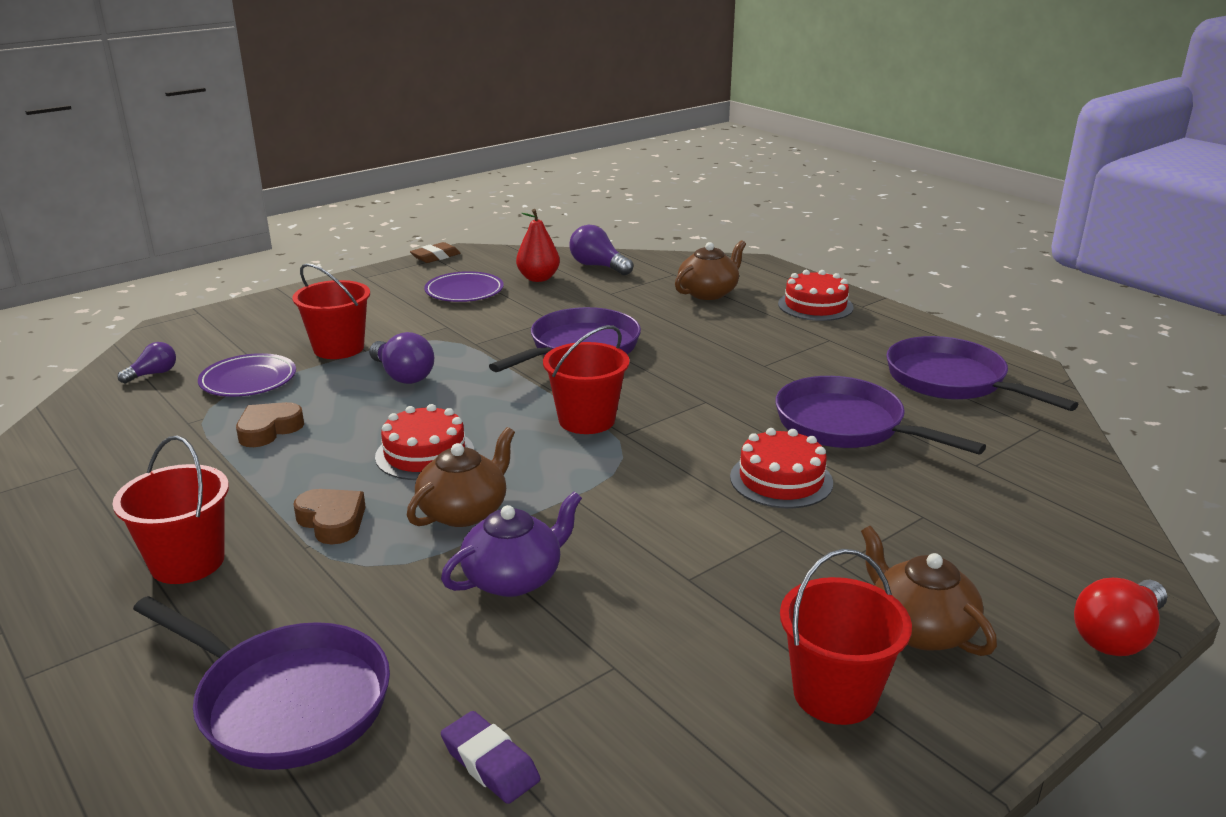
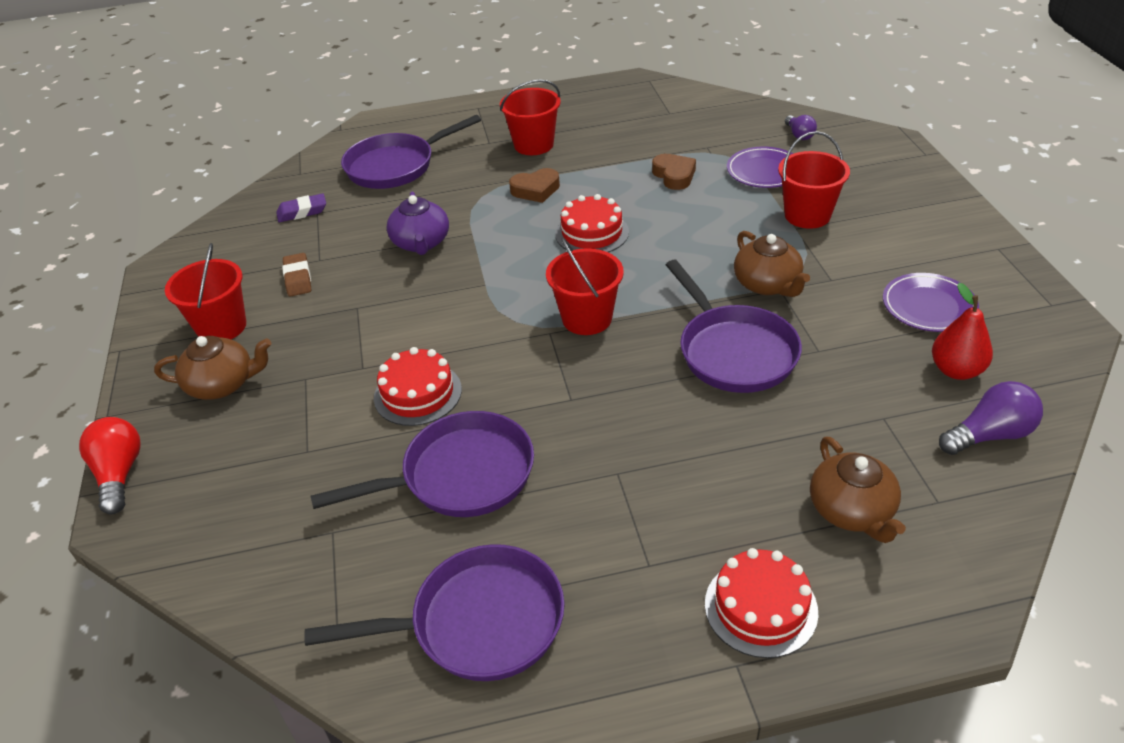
camera: 120 degrees right, 15 degrees up
purple light bulb [369,332,434,384] -> none
brown teapot [407,427,515,527] -> brown teapot moved to [734,231,810,297]
brown eraser [410,242,461,263] -> brown eraser moved to [282,253,311,297]

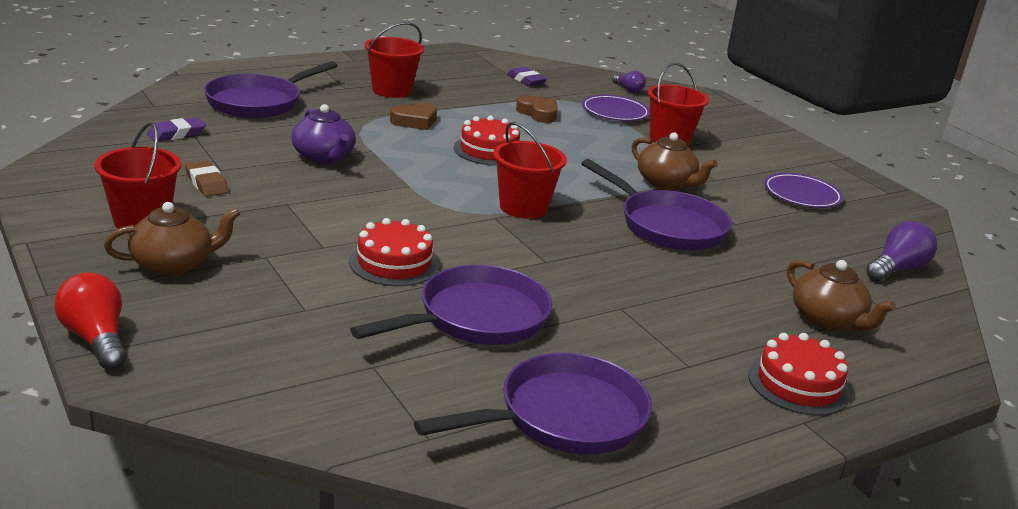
camera: 25 degrees left, 15 degrees down
red pear [932,283,993,380] -> none
none -> purple eraser [507,67,547,86]

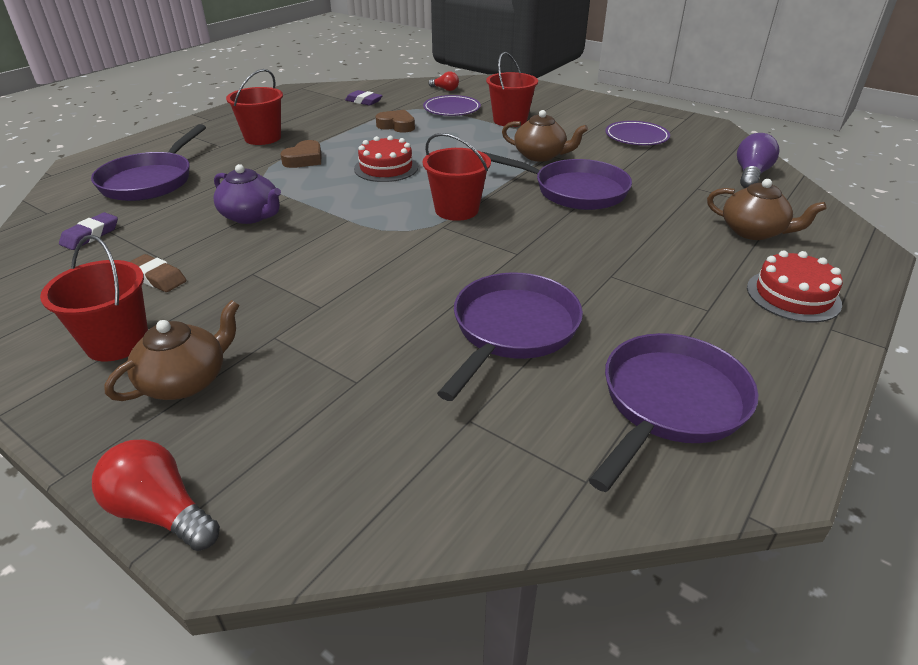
camera: 20 degrees left, 10 degrees up
red cake [349,218,439,286] -> none
purple light bulb [612,71,646,93] -> red light bulb [429,71,459,91]

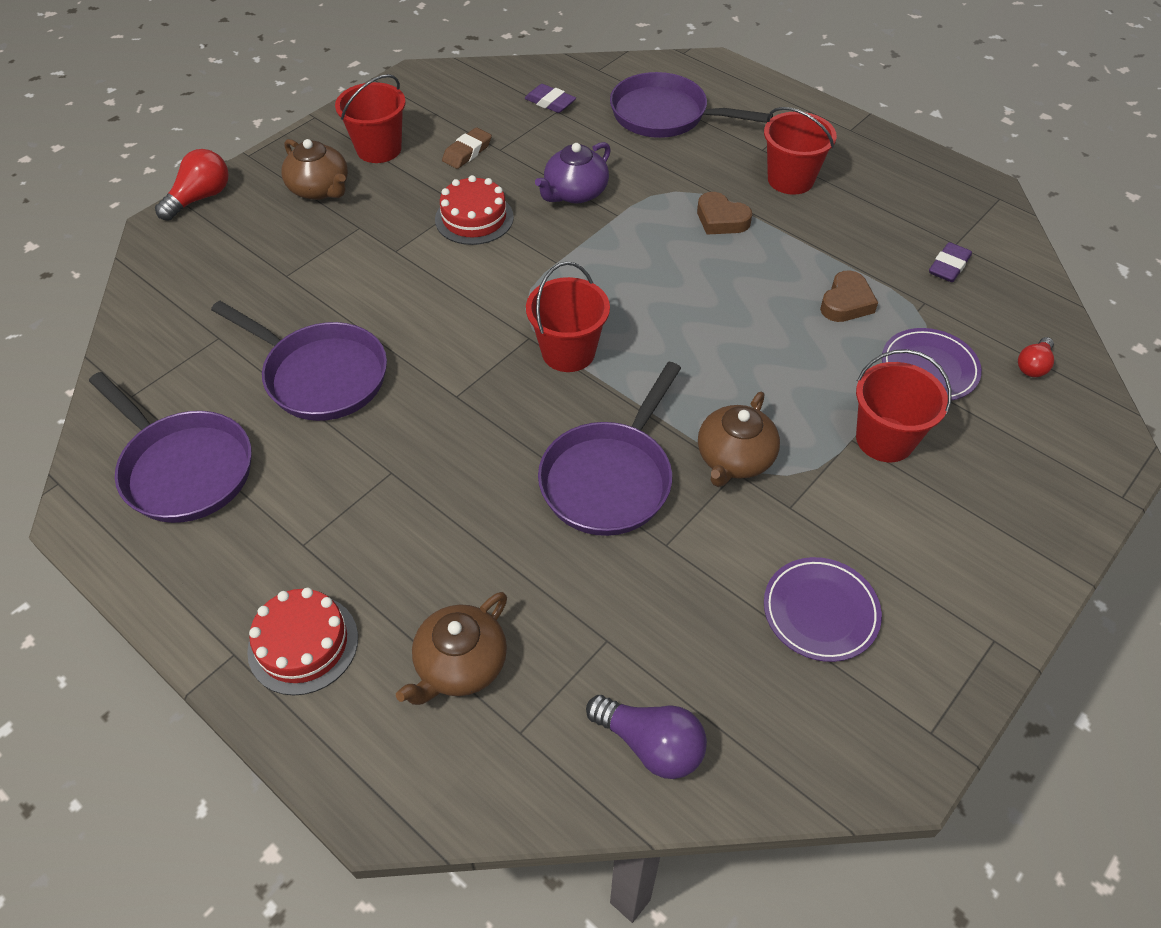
camera: 95 degrees right, 15 degrees up
red cake [354,136,418,182] -> red cake moved to [435,175,514,245]

